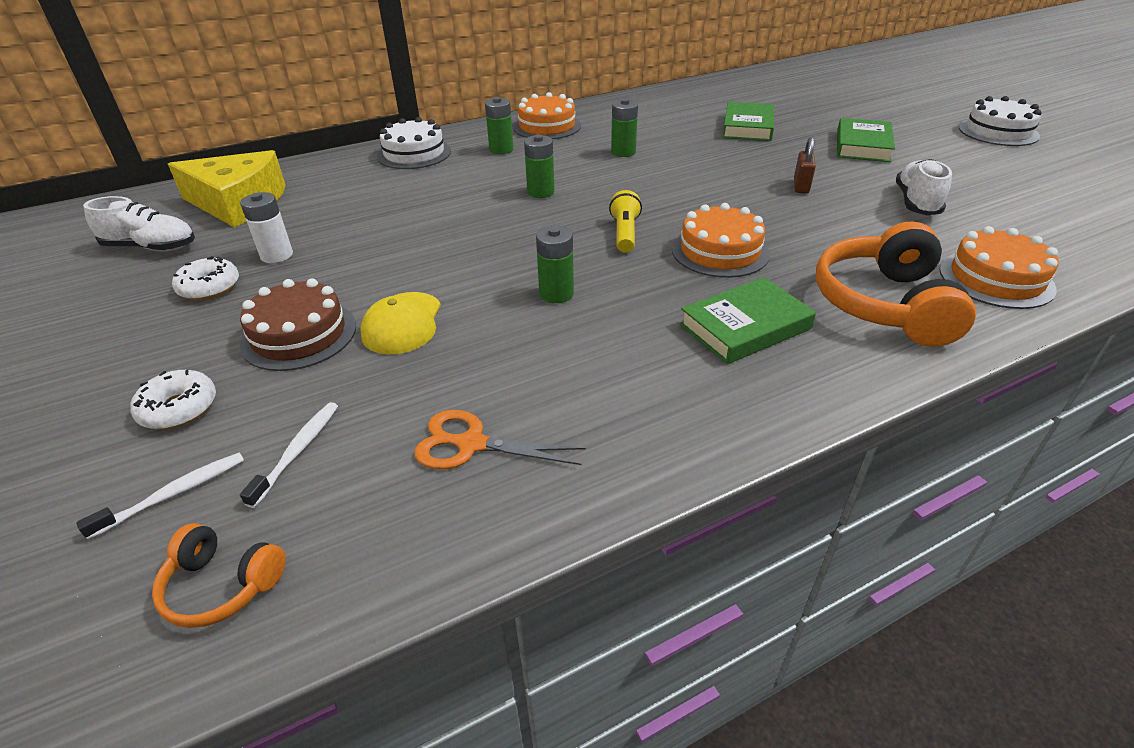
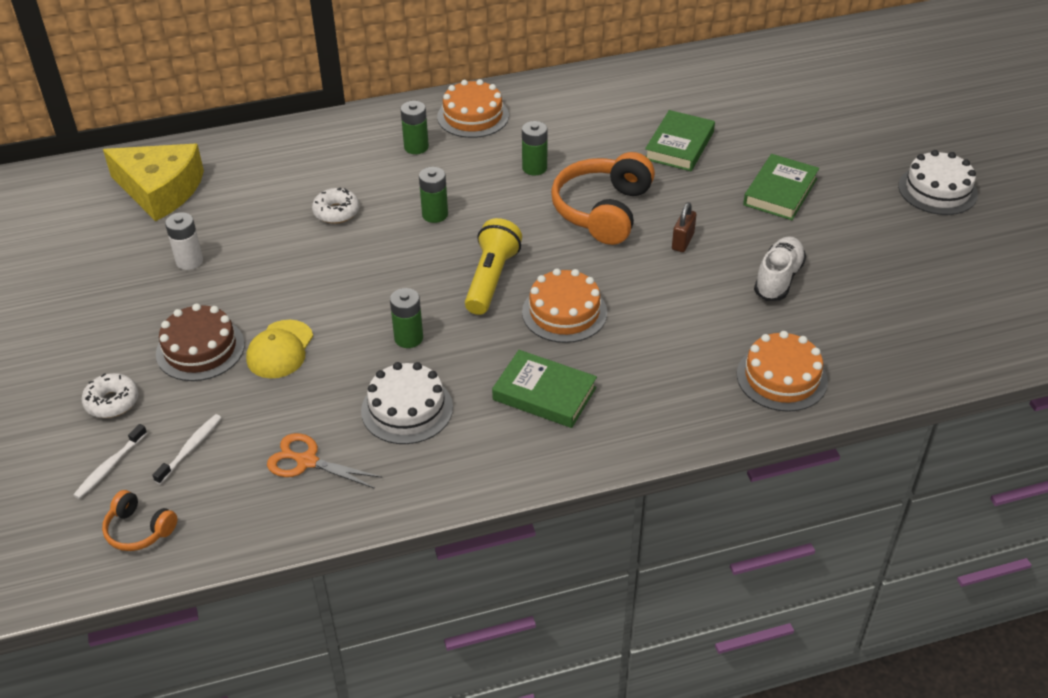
camera: 10 degrees right, 5 degrees up
white toothbrush [76,452,244,540] -> white toothbrush turned 150 degrees clockwise [73,424,147,499]
white shoe [83,196,195,251] -> none
white donut [172,256,239,300] -> white donut moved to [312,187,359,224]
white cake [377,117,451,169] -> white cake moved to [361,362,453,444]
yellow flashlight [609,190,642,253] -> yellow flashlight [465,218,522,315], size x1.52
green book [679,277,816,364] -> green book turned 45 degrees clockwise [492,350,597,428]
orange headphones [816,221,976,347] -> orange headphones moved to [551,152,655,245]

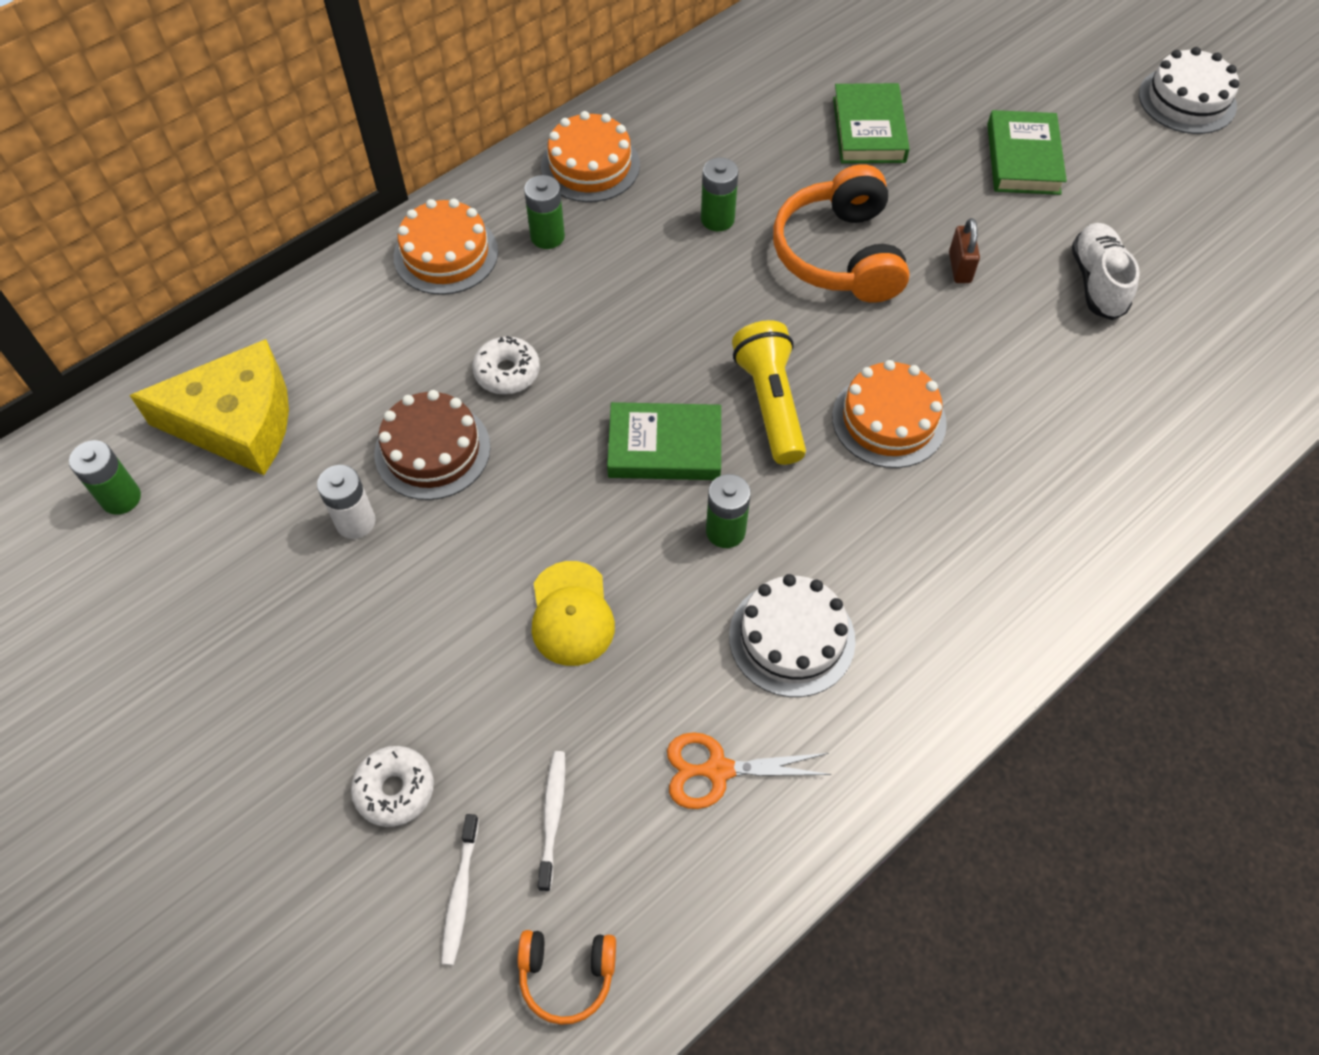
camera: 25 degrees left, 15 degrees up
brown cake [156,303,245,381] -> brown cake moved to [374,390,491,500]
green battery [419,167,448,223] -> green battery moved to [69,440,141,515]
green book [492,350,597,428] -> green book moved to [607,402,721,480]
orange cake [737,331,828,412] -> orange cake moved to [394,199,498,295]

